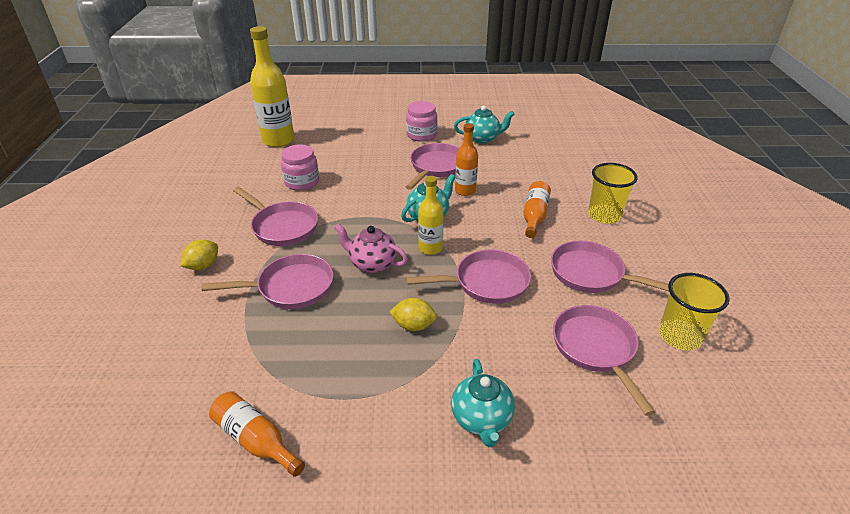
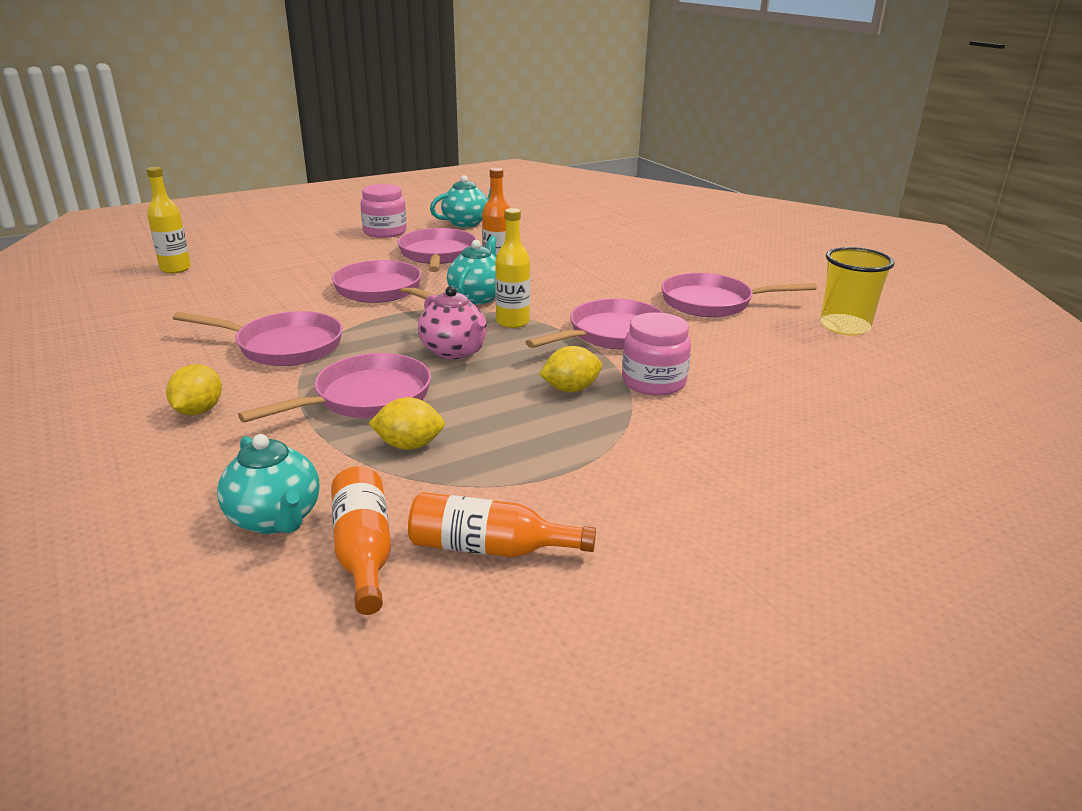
camera: 30 degrees left, 10 degrees down
yellow bottle [250,26,294,147] -> yellow bottle [146,167,191,273], size x0.58
pink jar [281,144,319,191] -> pink jar moved to [622,312,691,396]
pink teapot [334,223,408,273] -> pink teapot turned 120 degrees counterclockwise [418,286,487,359]
turquoise teapot [451,359,515,447] -> turquoise teapot moved to [217,434,320,534]
orange bottle [523,181,551,238] -> orange bottle moved to [331,466,391,615]
pink pan [553,305,655,416] -> pink pan moved to [332,260,438,303]
yellow cup [588,163,638,224] -> none
none -> yellow lemon [368,397,445,450]

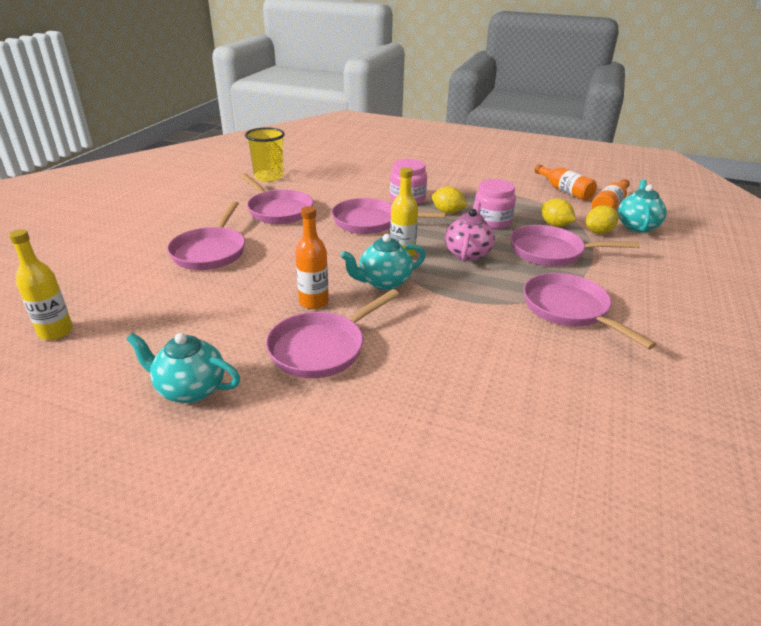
camera: 130 degrees left, 5 degrees up
yellow bottle [146,167,191,273] -> yellow bottle moved to [9,229,73,340]
yellow lemon [166,364,222,415] -> yellow lemon moved to [586,205,618,234]
pink pan [332,260,438,303] -> pink pan moved to [167,201,245,270]
pink jar [360,184,407,238] -> pink jar moved to [475,179,516,229]

